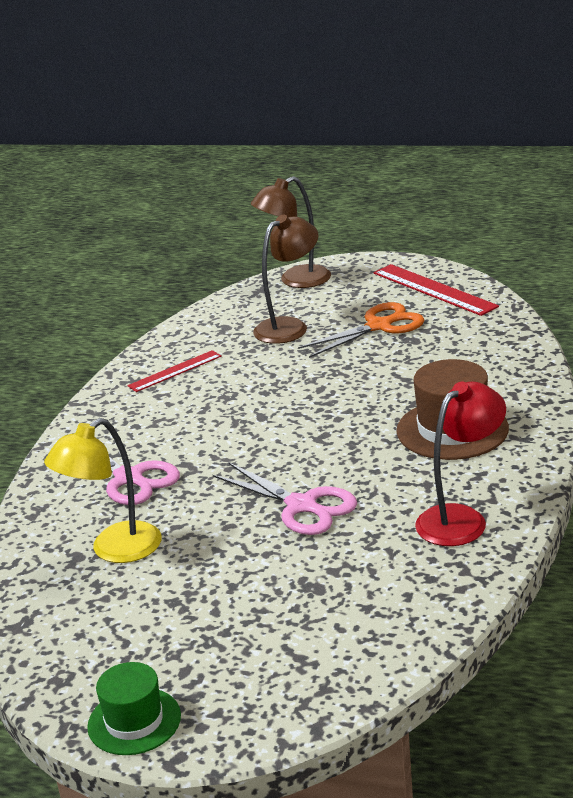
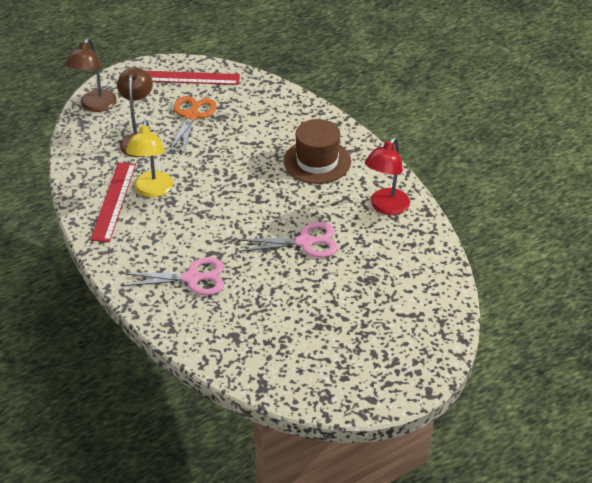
camera: 50 degrees left, 15 degrees up
yellow lamp [44,418,162,563] -> yellow lamp moved to [126,120,173,197]
green hat [87,662,181,755] -> none
red ruler [128,350,222,392] -> red ruler [90,162,136,242], size x1.61
red lamp [415,382,506,546] -> red lamp turned 150 degrees counterclockwise [365,137,410,215]

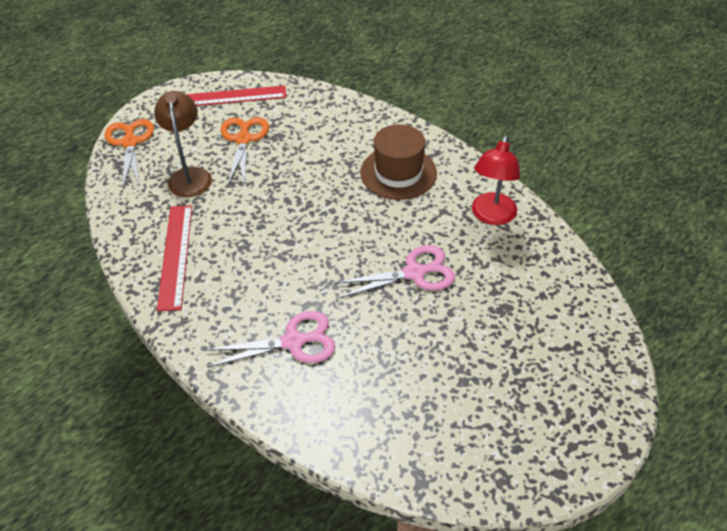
camera: 10 degrees left, 5 degrees up
brown lamp [65,38,117,112] -> orange scissors [105,119,154,188]
yellow lamp [126,120,173,197] -> none

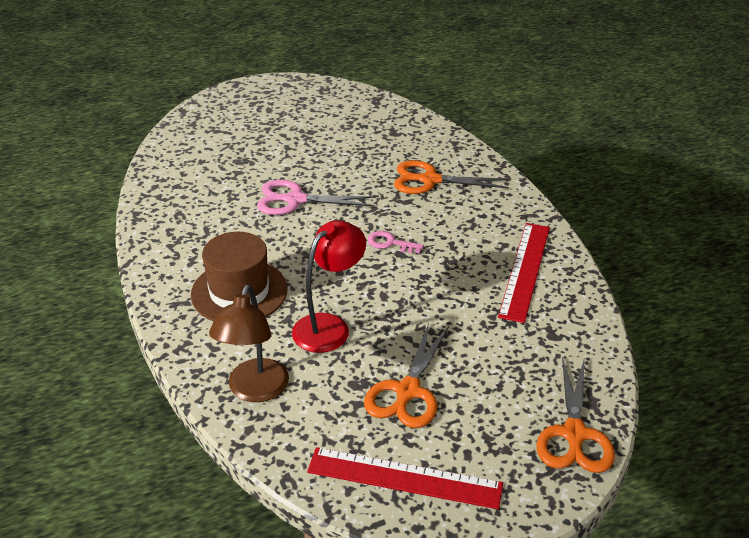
camera: 160 degrees left, 10 degrees down
brown lamp [154,91,212,197] -> brown lamp moved to [209,285,289,402]
pink scissors [205,311,336,367] -> orange scissors [394,160,509,194]
red lamp [472,135,521,225] -> red lamp moved to [292,220,366,353]
none -> pink key [368,231,424,253]

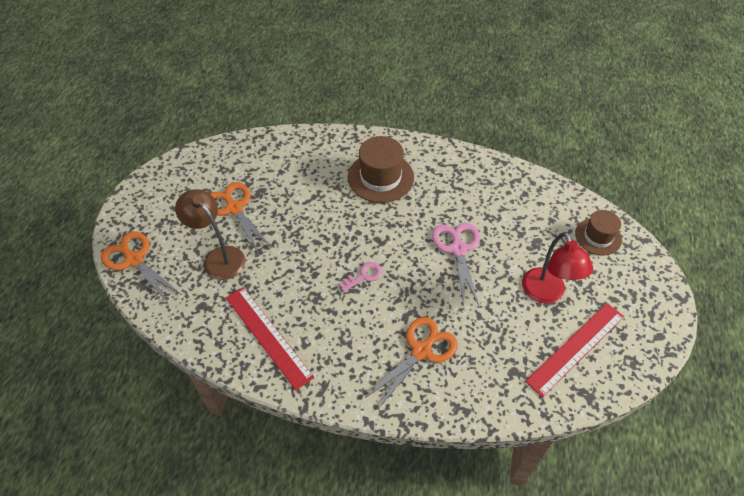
camera: 125 degrees right, 15 degrees up
brown lamp [209,285,289,402] -> brown lamp moved to [175,189,245,280]
pink scissors [257,180,376,215] -> pink scissors turned 45 degrees counterclockwise [432,223,480,307]
red lamp [292,220,366,353] -> red lamp moved to [522,232,593,303]
red ruler [307,447,503,509] -> red ruler moved to [525,303,624,397]
none -> brown hat [575,210,622,256]

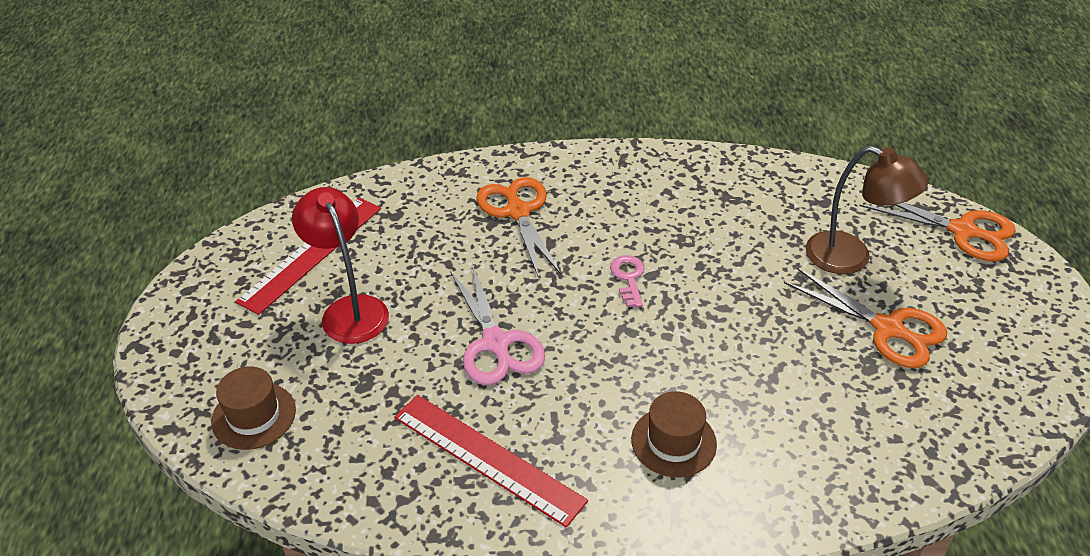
camera: 165 degrees right, 10 degrees down
red ruler [226,287,314,390] -> red ruler moved to [394,395,588,528]
pink key [339,262,382,292] -> pink key turned 135 degrees clockwise [610,255,644,307]
brown hat [348,136,414,203] -> brown hat [631,391,717,477], size x0.64
orange scissors [365,317,458,409] -> orange scissors turned 135 degrees clockwise [476,177,561,278]

